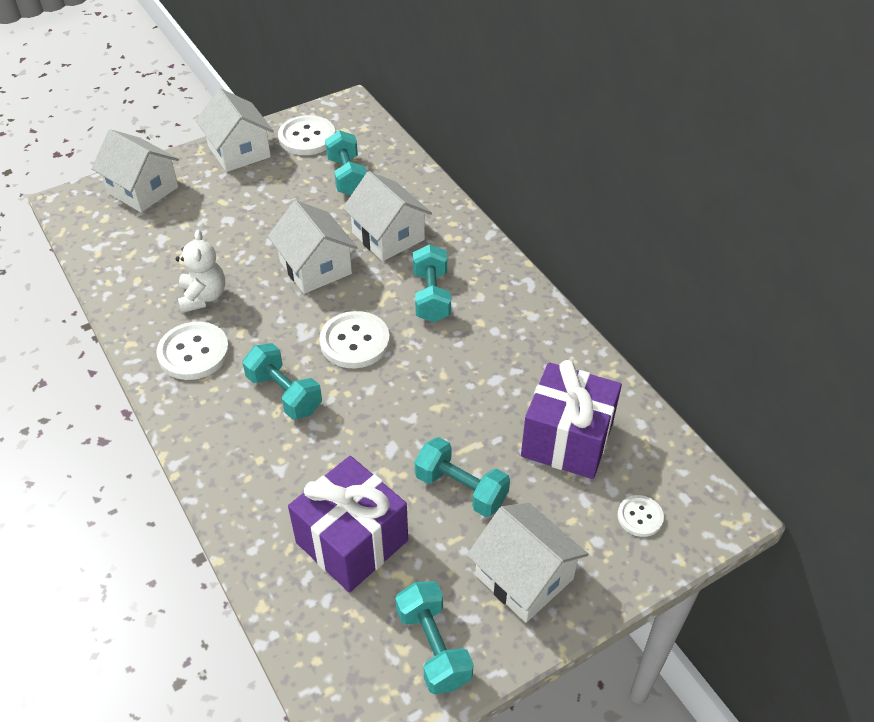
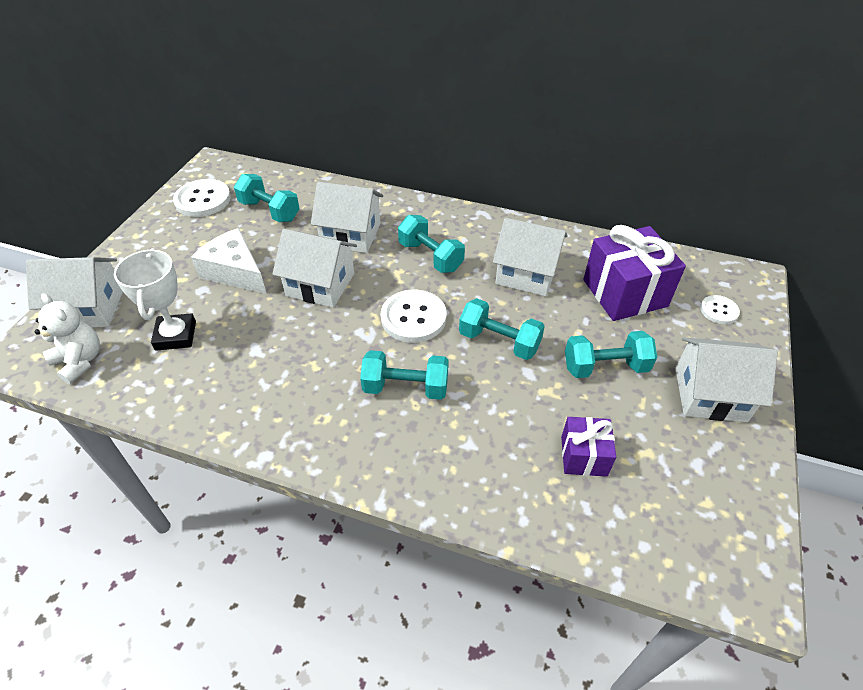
camera: 40 degrees left, 0 degrees up
white button [156,322,229,380] -> none
white teddy bear [176,230,225,313] -> white teddy bear moved to [35,293,100,384]
white house [196,88,274,172] -> white house moved to [493,218,568,296]
purple gift [288,456,408,592] -> purple gift [561,417,616,477], size x0.55
turquoise dumbbell [395,581,474,694] -> turquoise dumbbell moved to [459,298,545,360]
none -> white trophy [114,248,196,351]
none -> white cheese [191,228,267,294]

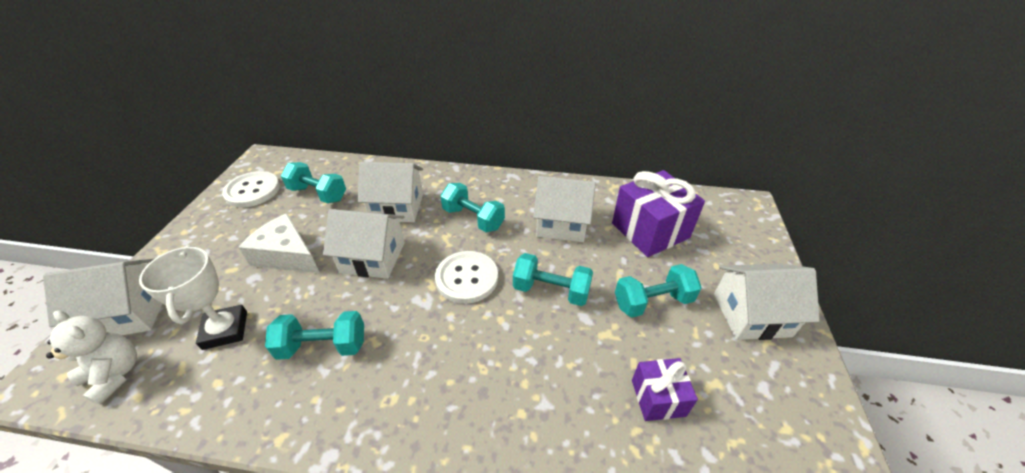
camera: 10 degrees left, 5 degrees down
turquoise dumbbell [360,350,449,400] -> turquoise dumbbell moved to [265,311,364,360]
white button [700,295,740,324] -> none

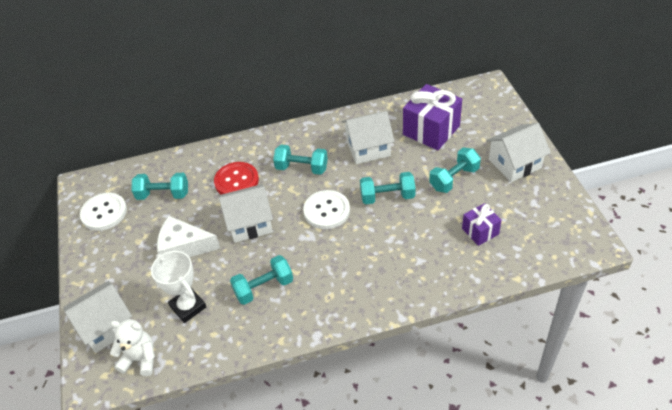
camera: 20 degrees left, 5 degrees up
white house [357,162,423,222] -> red button [214,162,259,195]

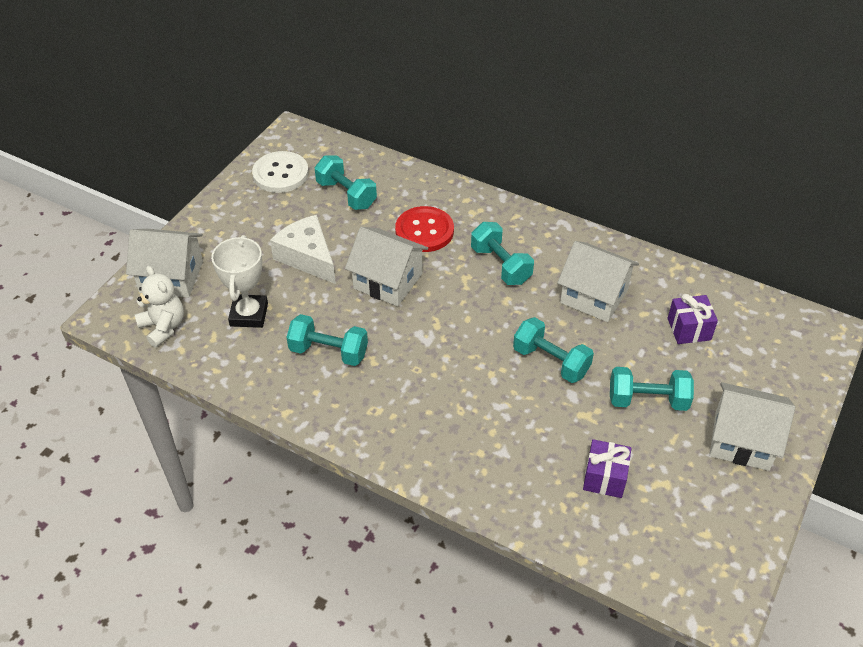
camera: 40 degrees right, 0 degrees up
white button [303,190,350,229] -> none
purple gift [403,84,462,150] -> purple gift [667,294,718,344], size x0.55

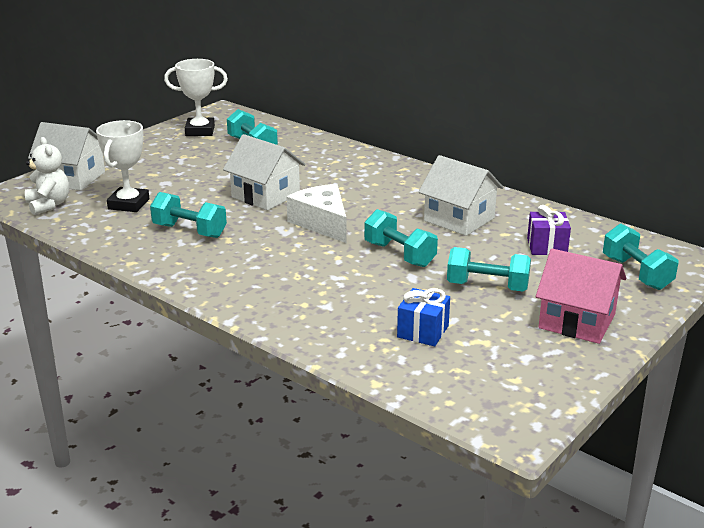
camera: 10 degrees right, 20 degrees down
white button [252,151,309,193] -> white trophy [164,59,228,136]
white cheese [270,215,336,284] -> white cheese moved to [286,184,346,243]
red button [395,206,454,252] -> none
turquoise dumbbell [471,222,534,285] -> turquoise dumbbell moved to [603,223,678,290]
purple gift [583,439,631,498] -> blue gift [397,288,450,346]
white house [709,382,795,471] -> pink house [536,249,627,344]

